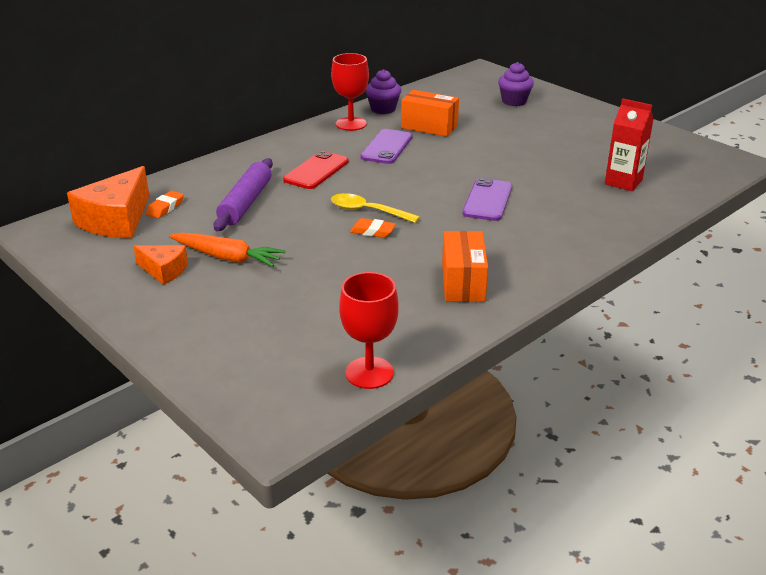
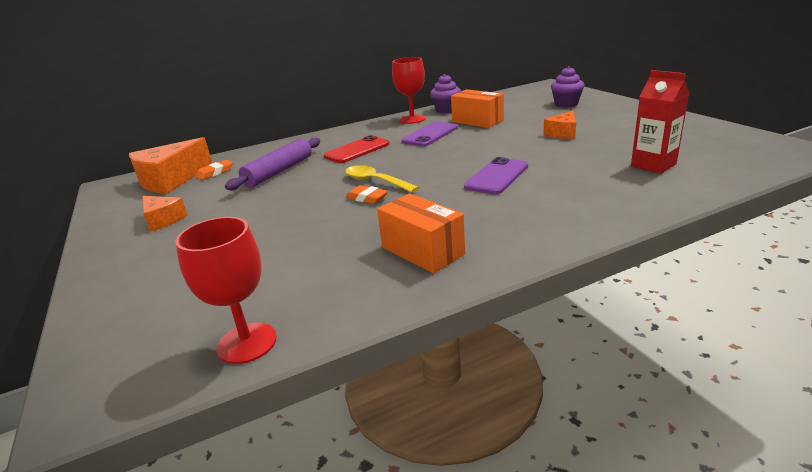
camera: 20 degrees right, 5 degrees down
orange carrot [169,233,285,267] -> none
orange box [442,231,488,302] -> orange box turned 60 degrees counterclockwise [377,193,465,273]
none -> orange cheese [543,110,576,139]

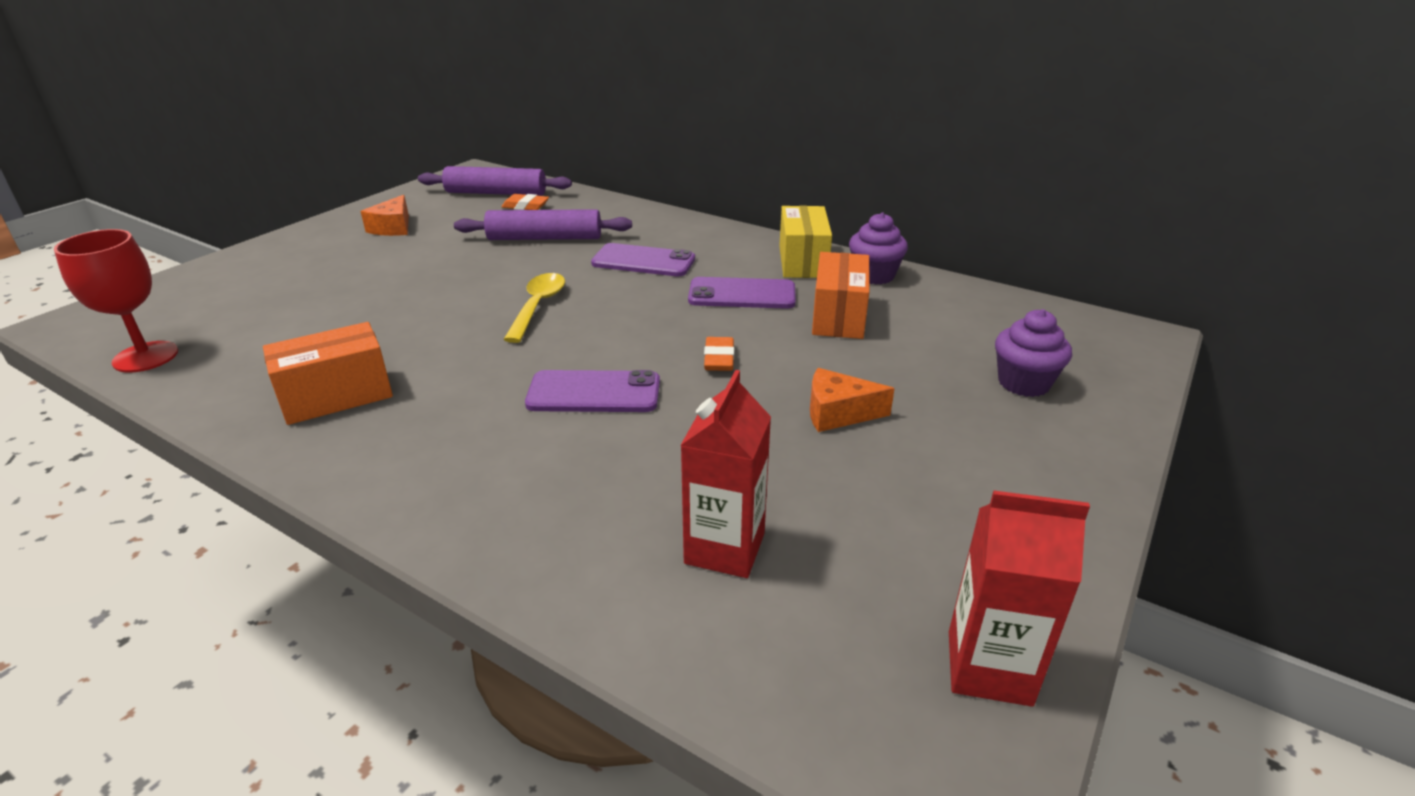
camera: 55 degrees right, 5 degrees up
orange cheese [129,137,212,194] -> purple rolling pin [418,166,572,196]
red phone [323,135,390,163] -> purple phone [591,243,695,276]
orange eraser [346,185,388,204] -> orange eraser moved to [704,337,734,371]
orange box [377,193,465,273] -> orange box turned 45 degrees clockwise [263,322,393,425]
red goblet [392,57,426,124] -> yellow box [779,206,832,278]
none -> red carton [949,490,1090,707]

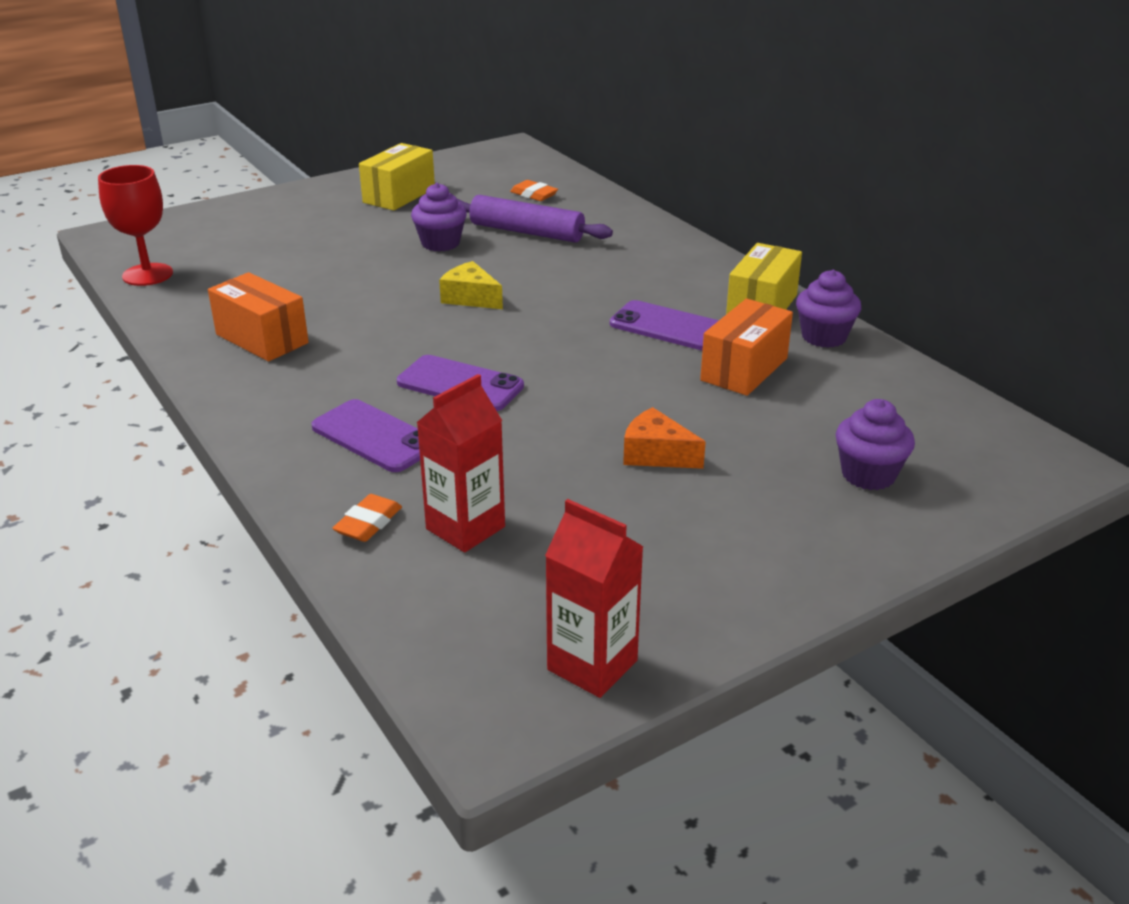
camera: 25 degrees right, 0 degrees up
orange box [263,322,393,425] -> orange box turned 45 degrees clockwise [208,272,309,362]
orange cheese [360,195,409,236] -> yellow box [359,143,435,211]
purple rolling pin [418,166,572,196] -> none
yellow spoon [503,273,565,343] -> yellow cheese [439,261,503,309]
purple phone [591,243,695,276] -> purple phone moved to [311,399,420,472]
orange eraser [704,337,734,371] -> orange eraser moved to [332,494,402,542]
none -> purple cupcake [411,183,467,251]

